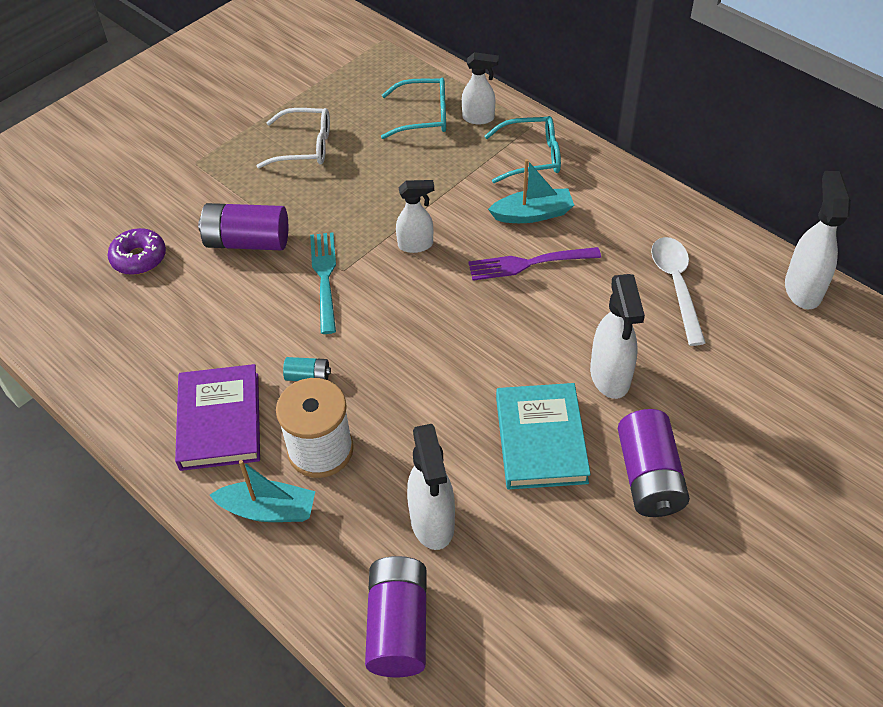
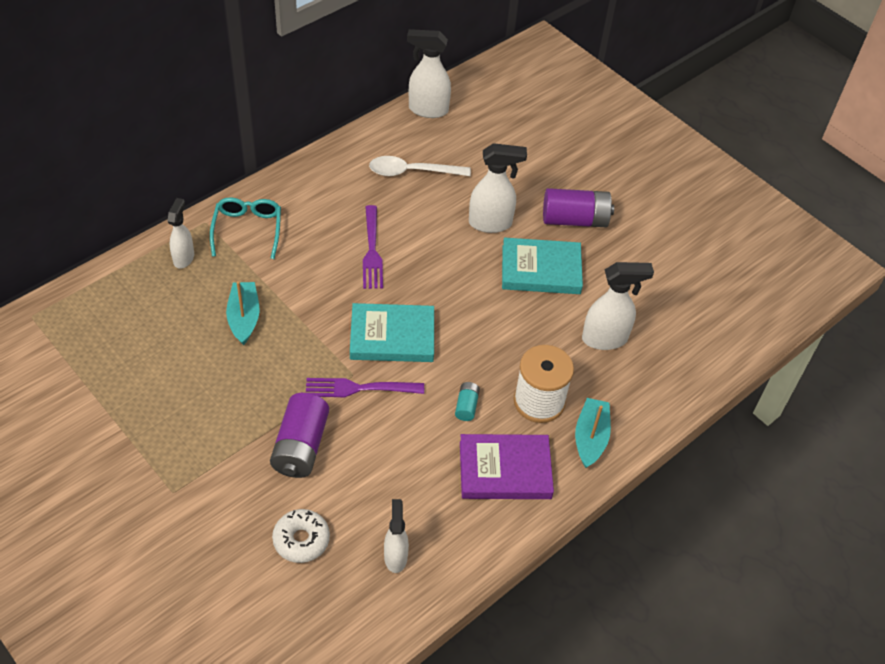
camera: 90 degrees left, 0 degrees up
purple donut [108,228,166,275] -> white donut [272,509,330,563]
white glasses [257,108,330,168] -> none
turquoise fork [310,232,336,334] -> purple fork [306,378,424,397]
purple battery [365,556,427,677] -> none
turquoise glasses [381,78,446,139] -> none
white spray bottle [396,180,434,253] -> white spray bottle moved to [384,499,409,573]
turquoise boat [488,159,574,223] -> turquoise boat moved to [226,281,260,345]
none -> turquoise book [350,303,434,362]

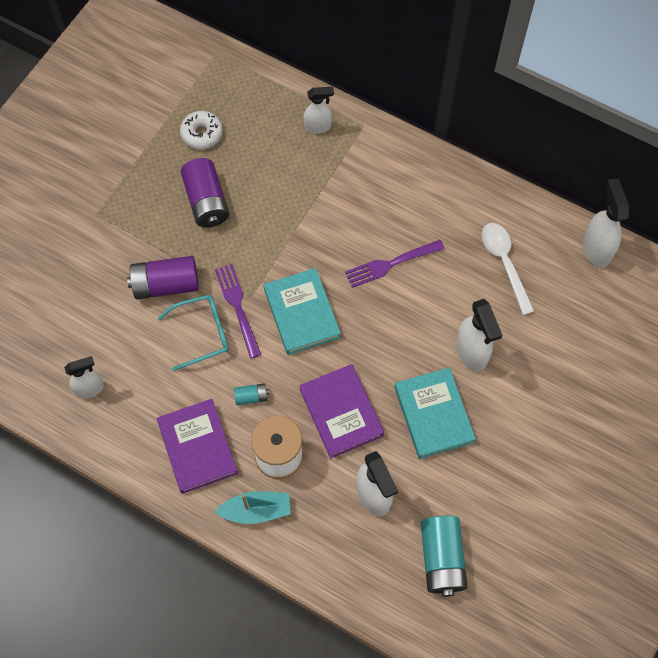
camera: 75 degrees right, 15 degrees up
turquoise glasses [210,197,281,259] -> turquoise glasses moved to [158,295,229,371]
turquoise boat [226,281,260,345] -> none
white donut [272,509,330,563] -> white donut moved to [180,111,223,149]
purple battery [543,188,614,227] -> purple battery moved to [181,158,229,228]
none -> purple book [299,364,384,458]
none -> turquoise battery [421,516,468,597]

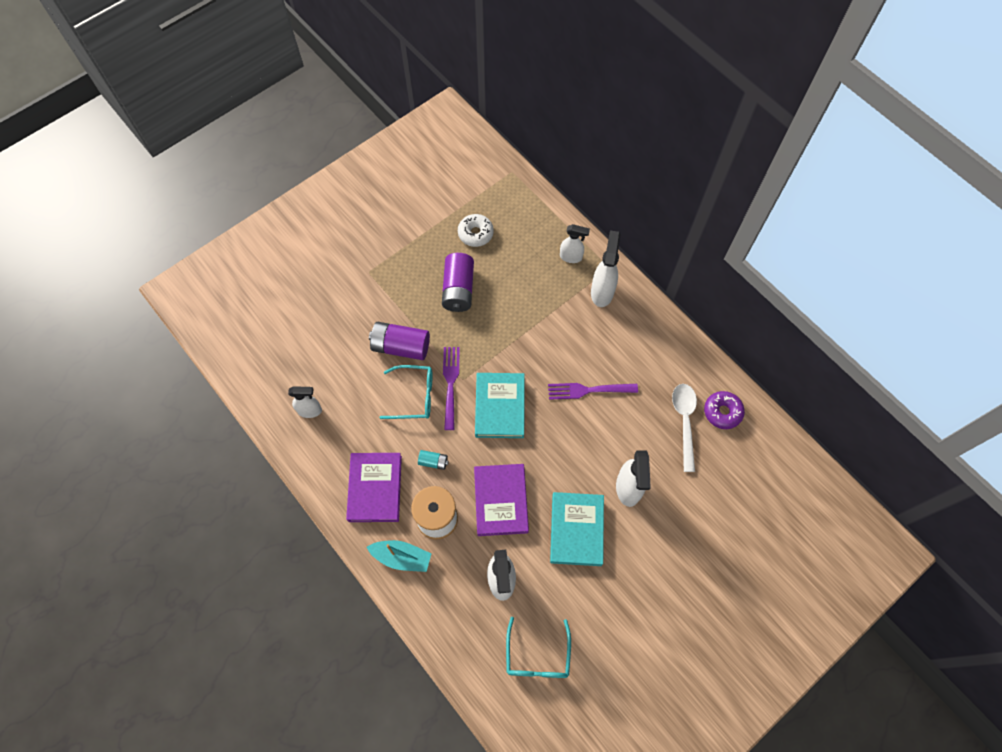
camera: 20 degrees right, 0 degrees up
turquoise battery [421,516,468,597] -> turquoise glasses [506,617,571,678]
white spray bottle [583,178,630,267] -> white spray bottle moved to [591,230,620,307]
none -> purple donut [704,391,745,429]

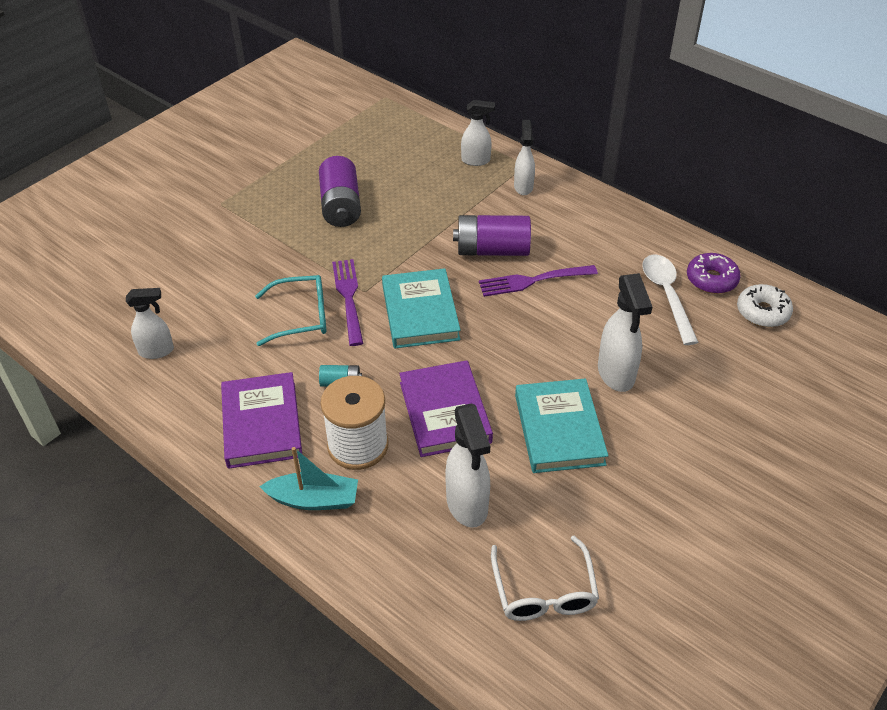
camera: 10 degrees left, 20 degrees down
purple battery [369,322,430,360] -> purple battery moved to [453,215,531,256]
white donut [458,214,494,247] -> white donut moved to [737,284,793,327]
turquoise glasses [506,617,571,678] -> white glasses [491,536,599,621]
white spray bottle [591,230,620,307] -> white spray bottle [514,120,535,195], size x0.66

